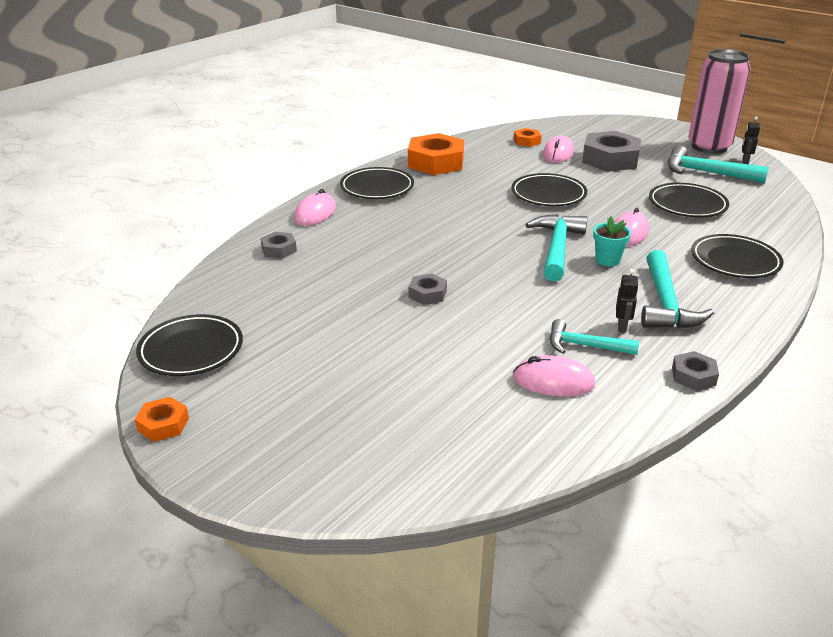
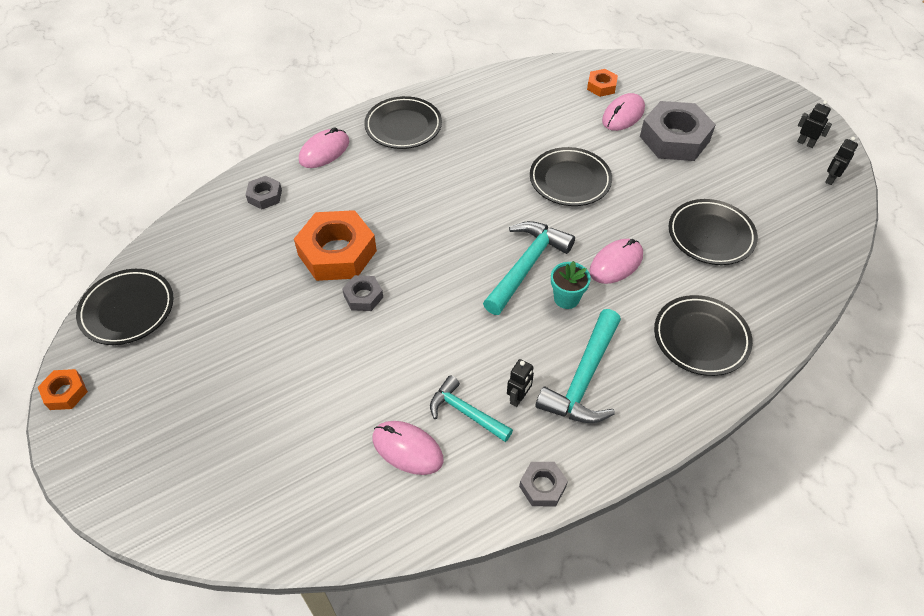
camera: 20 degrees right, 20 degrees up
orange nut [408,133,464,175] -> orange nut moved to [294,210,377,281]
turquoise hammer [668,146,769,183] -> none
pink can [688,49,751,154] -> black robot [797,101,832,148]

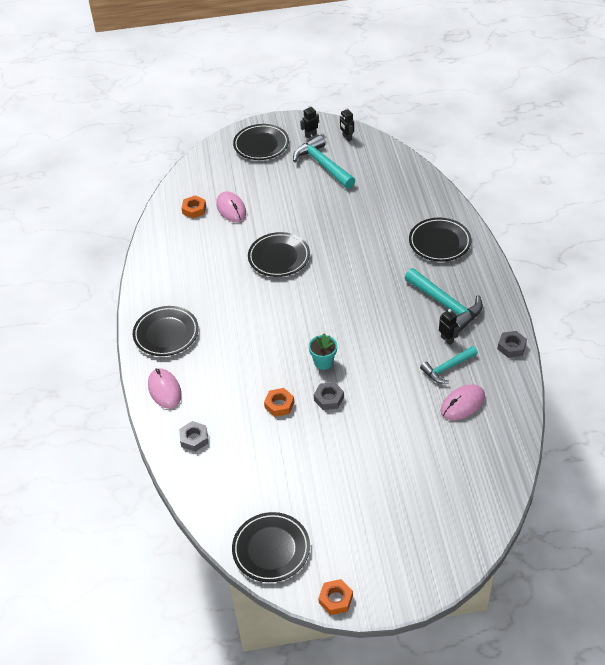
camera: 65 degrees left, 5 degrees down
orange nut [294,210,377,281] -> orange nut [264,388,294,417], size x0.49
turquoise hammer [483,221,575,315] -> turquoise hammer moved to [293,135,355,189]
turquoise flower pot [551,261,591,309] -> turquoise flower pot moved to [309,333,337,370]
pink mouse [589,239,643,284] -> none
grey nut [640,101,716,161] -> none
black plate [669,199,758,265] -> black plate moved to [233,124,289,160]

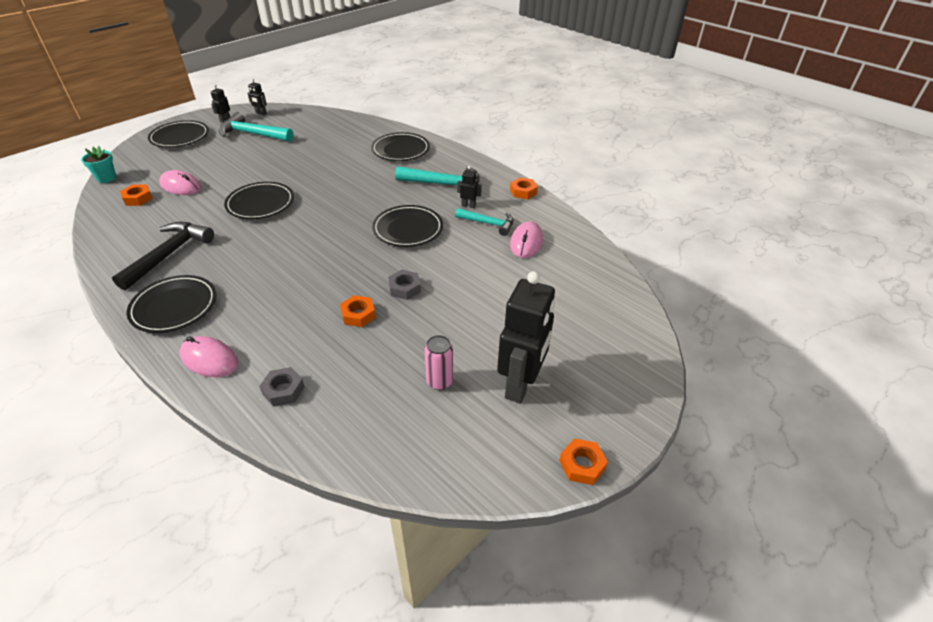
camera: 40 degrees left, 5 degrees down
black plate [232,512,310,582] -> black plate moved to [372,205,443,247]
turquoise flower pot [309,333,337,370] -> turquoise flower pot moved to [81,146,116,183]
turquoise hammer [420,346,478,384] -> turquoise hammer turned 90 degrees counterclockwise [455,208,513,236]
grey nut [498,331,527,358] -> orange nut [510,178,538,199]
none -> black hammer [112,222,214,290]
none -> pink can [425,335,453,390]
none -> black robot [497,271,555,404]

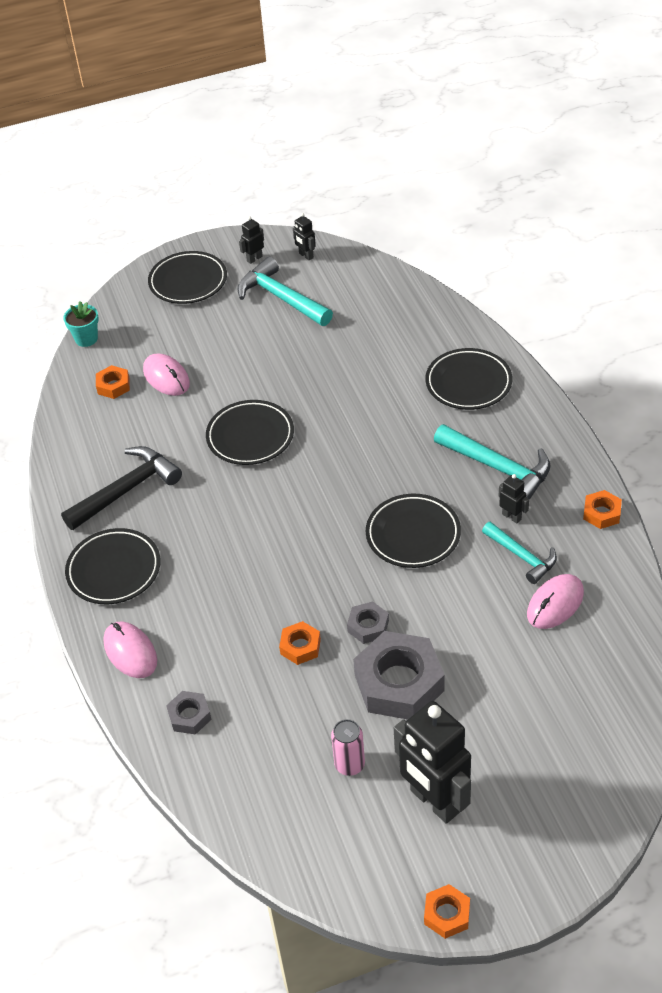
camera: 30 degrees right, 5 degrees up
black robot [497,271,555,404] -> black robot turned 90 degrees clockwise [394,701,471,824]
none -> grey nut [353,631,445,719]

